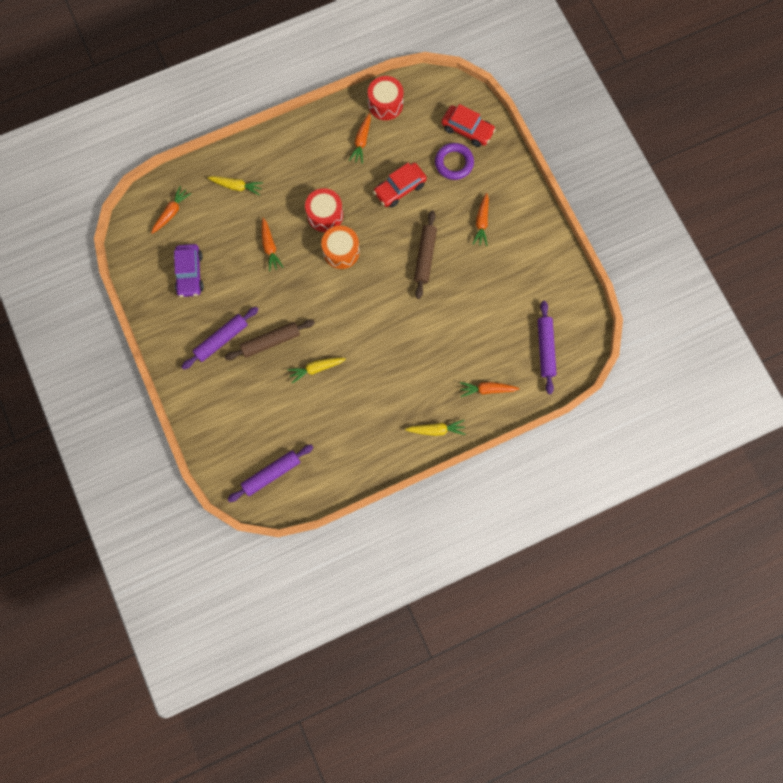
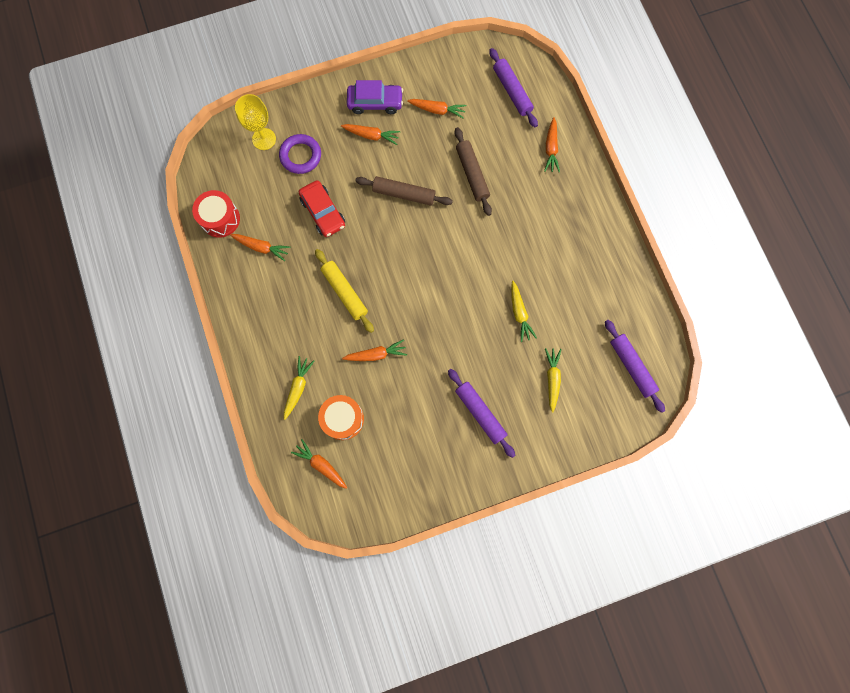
camera: 85 degrees left, 0 degrees up
purple car [174,244,204,297] -> purple car moved to [347,80,403,114]
brown rolling pin [225,320,315,360] -> brown rolling pin moved to [455,127,492,216]
red drum [305,188,343,232] -> yellow rolling pin [315,249,374,333]
orange drum [321,226,360,269] -> orange drum moved to [318,395,364,440]
yellow carrot [405,420,466,436] -> yellow carrot moved to [545,348,561,413]
red car [441,104,496,147] -> yellow goblet [235,94,276,150]
purple rolling pin [538,301,557,394] -> purple rolling pin turned 60 degrees clockwise [489,48,538,127]
none -> orange carrot [407,99,467,119]

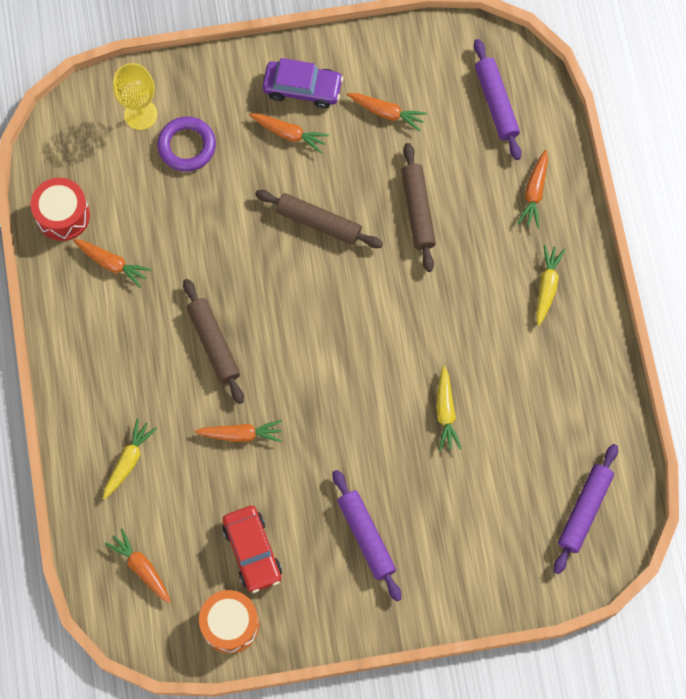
camera: 10 degrees right, 5 degrees down
red car [299,180,345,237] -> red car moved to [222,506,282,593]
yellow rolling pin [315,249,374,333] -> brown rolling pin [183,279,244,404]
orange drum [318,395,364,440] -> orange drum moved to [199,590,259,654]
yellow carrot [545,348,561,413] -> yellow carrot moved to [536,245,566,326]
purple rolling pin [605,320,665,413] -> purple rolling pin turned 45 degrees clockwise [554,444,618,574]

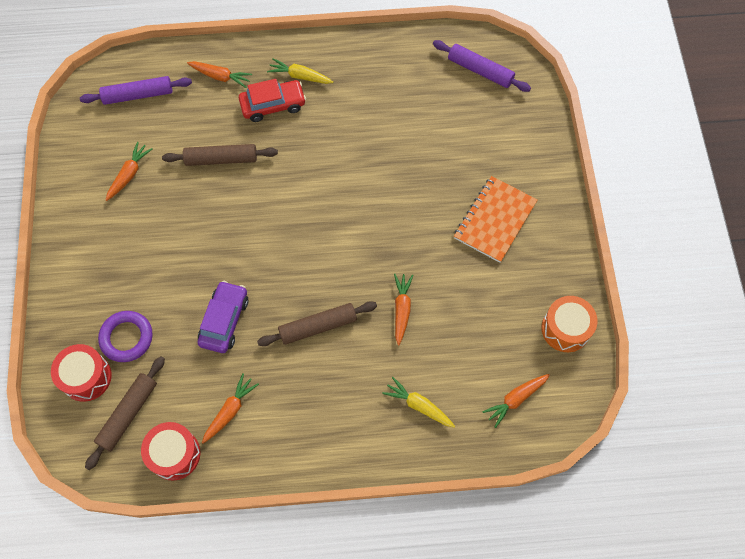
camera: 85 degrees left, 5 degrees down
yellow goblet [113,63,157,130] -> red drum [51,344,112,402]
red car [222,506,282,593] -> red car moved to [239,79,306,122]
orange carrot [249,113,329,153] -> none
brown rolling pin [255,190,383,248] -> brown rolling pin moved to [85,356,165,470]
purple car [262,58,344,109] -> purple car moved to [198,281,249,353]
purple rolling pin [333,470,401,602] -> orange notebook [454,176,537,263]
yellow carrot [436,366,462,451] -> none

